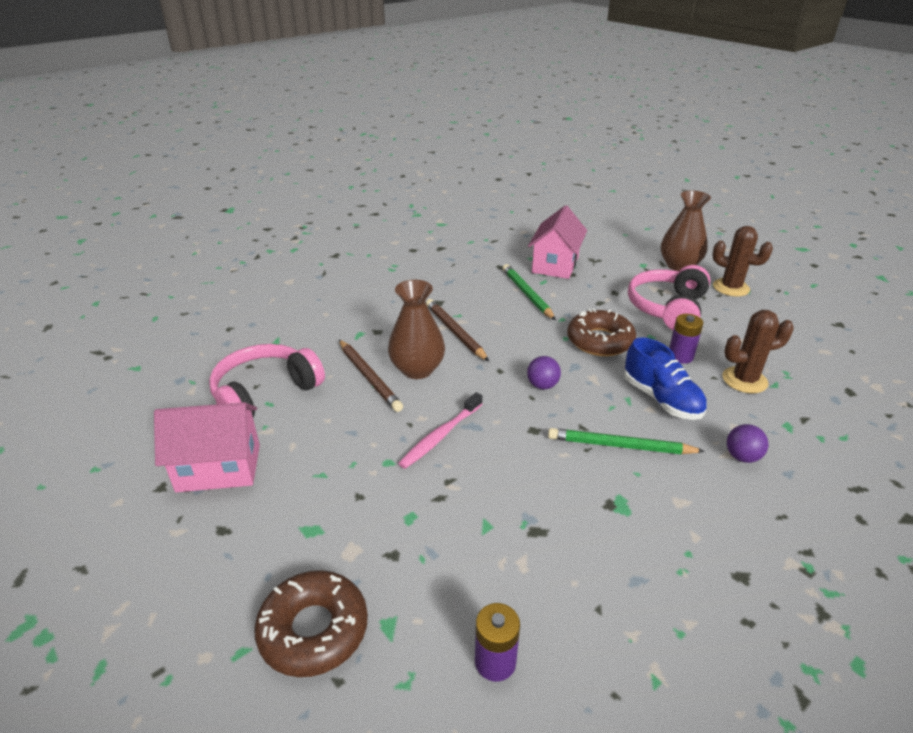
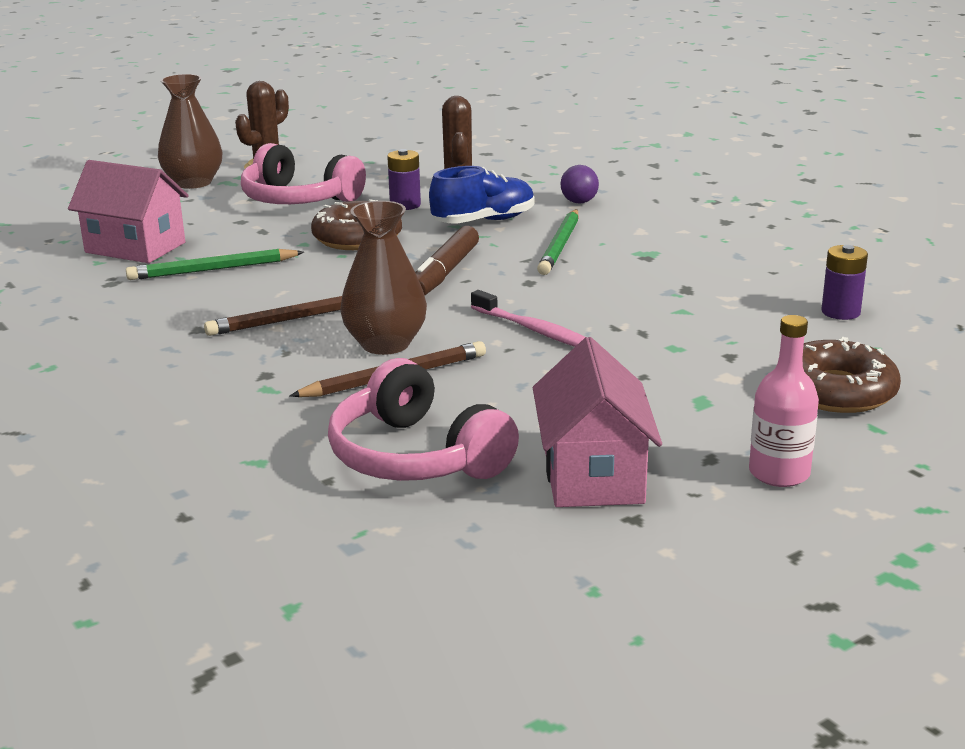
camera: 85 degrees left, 10 degrees down
purple ball [527,356,561,389] -> brown marker [415,226,479,296]
none -> pink bottle [749,315,819,487]

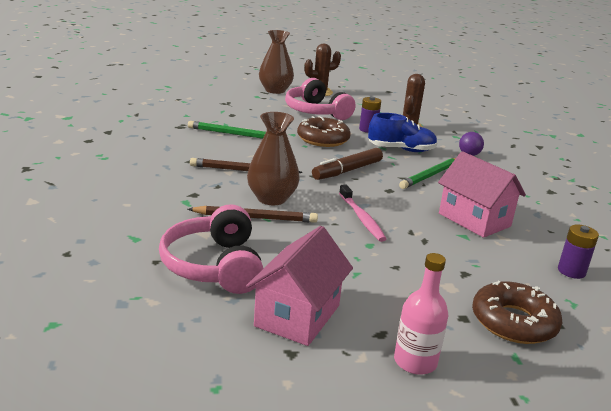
camera: 25 degrees right, 0 degrees up
pink house [68,160,189,263] -> pink house moved to [438,151,526,238]

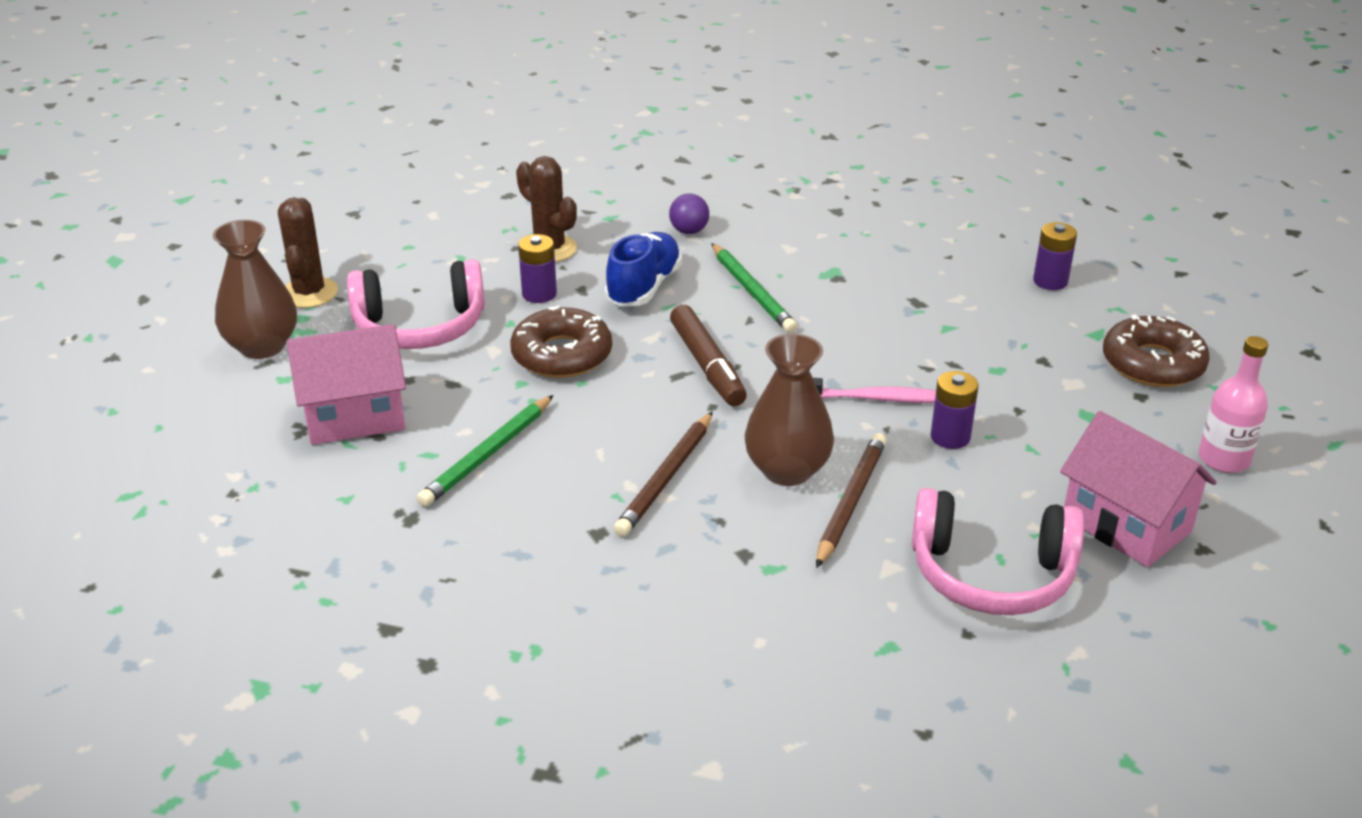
camera: 65 degrees left, 10 degrees up
pink house [438,151,526,238] -> pink house moved to [286,324,406,445]
none -> purple battery [931,371,978,449]

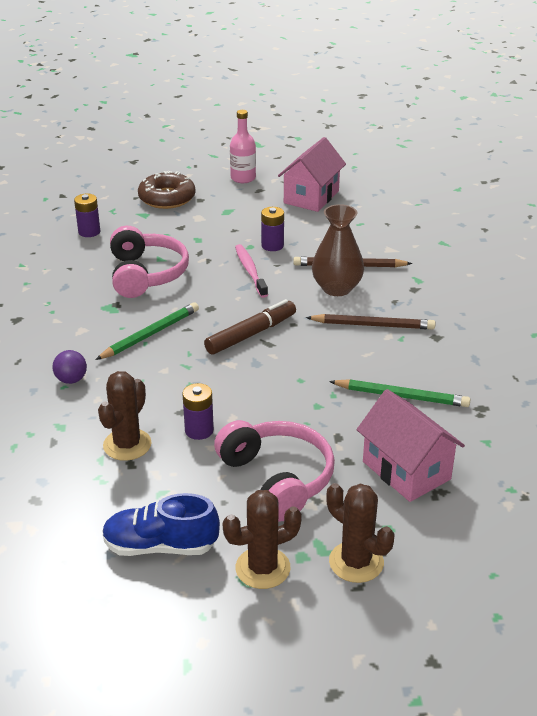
camera: 110 degrees left, 0 degrees up
brown vase [213,220,297,359] -> brown cactus [326,483,394,583]
brown donut [510,306,612,378] -> none
blue shoe [605,232,682,306] -> blue shoe moved to [102,493,220,556]
pink headphones [912,488,1084,615] -> pink headphones moved to [110,226,189,298]

